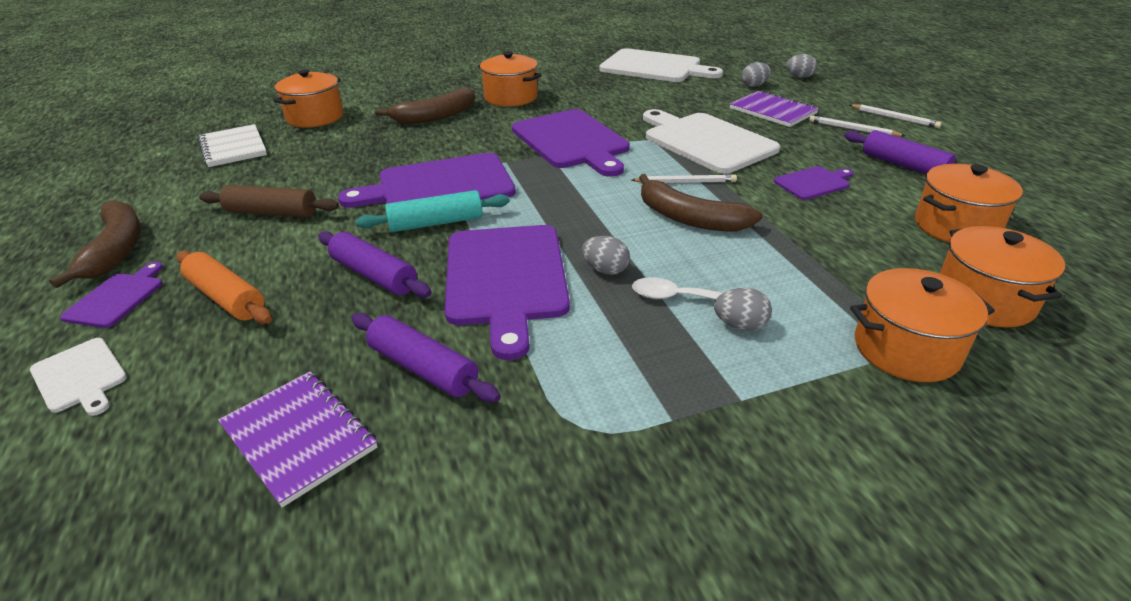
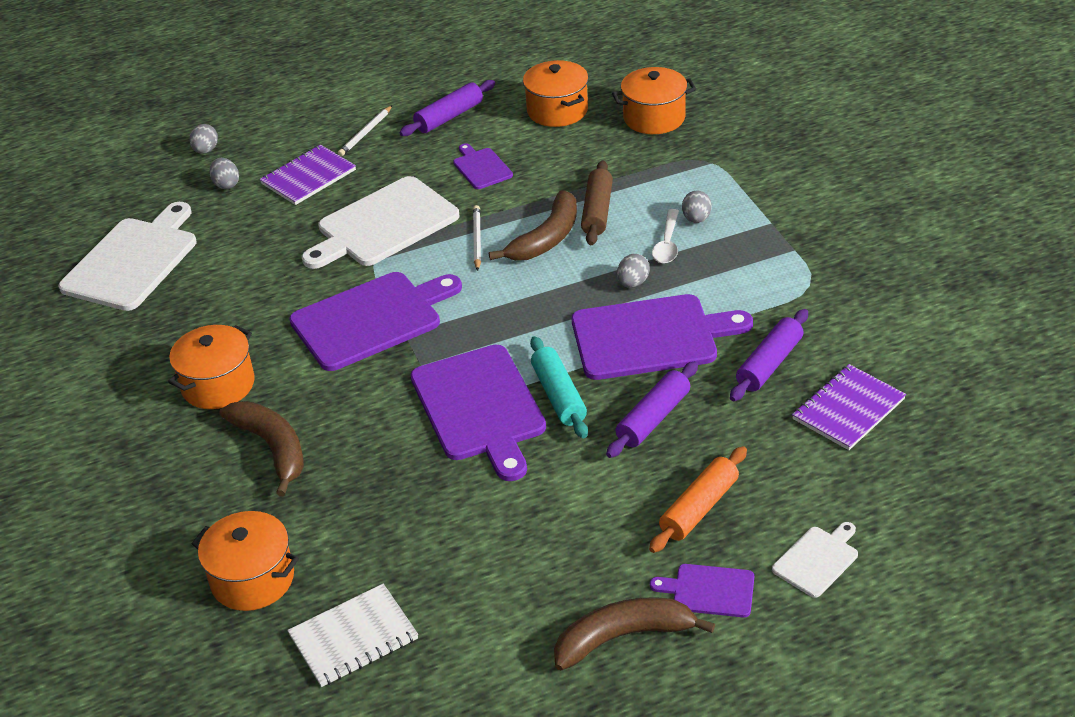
camera: 90 degrees left, 5 degrees up
brown rolling pin [199,185,339,218] -> brown rolling pin moved to [581,160,613,245]
white pencil [850,104,942,128] -> none
orange pot [850,268,995,382] -> none

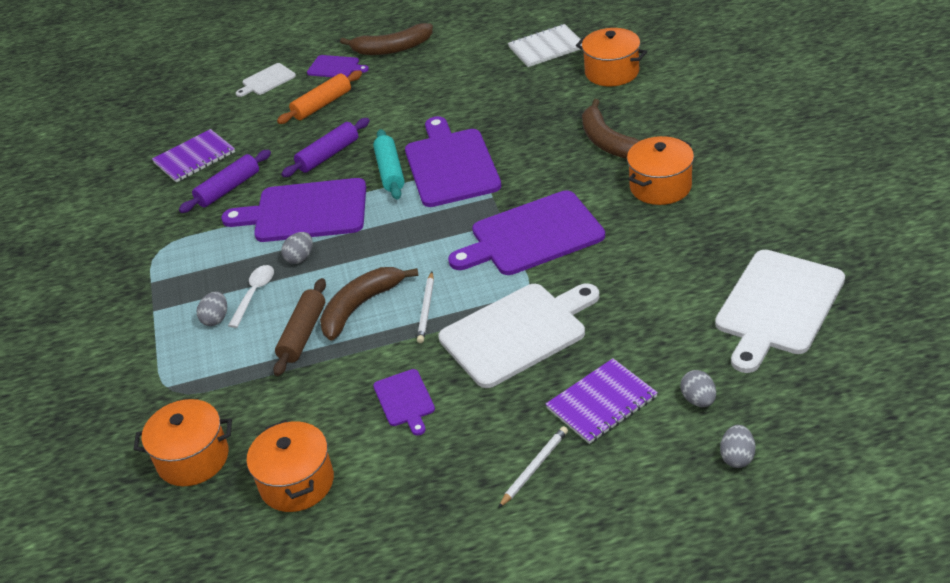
camera: 170 degrees left, 0 degrees up
purple rolling pin [400,80,495,136] -> none

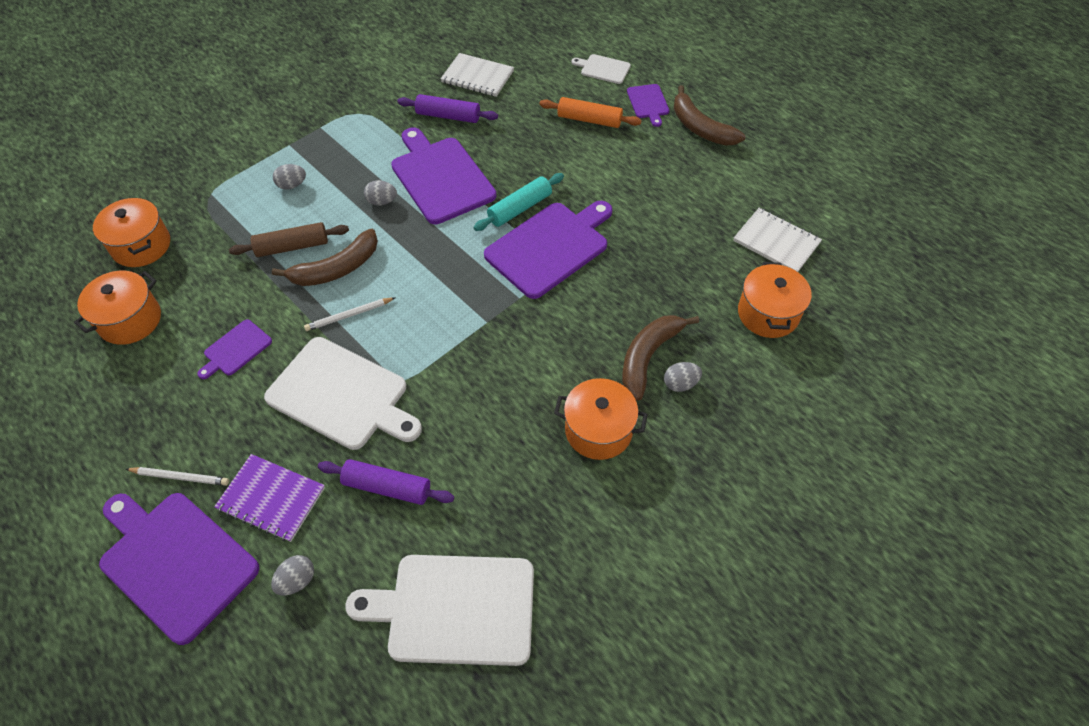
camera: 55 degrees right, 15 degrees up
purple notebook [152,129,235,183] -> white notebook [440,53,514,97]
white spoon [228,265,274,328] -> none
purple rolling pin [281,118,370,177] -> purple rolling pin moved to [318,459,454,505]
brown banana [320,267,418,341] -> brown banana turned 135 degrees clockwise [272,229,378,286]
purple cutting board [448,190,605,275] -> purple cutting board moved to [99,493,260,645]
grey egg [720,425,756,468] -> grey egg moved to [664,362,702,392]

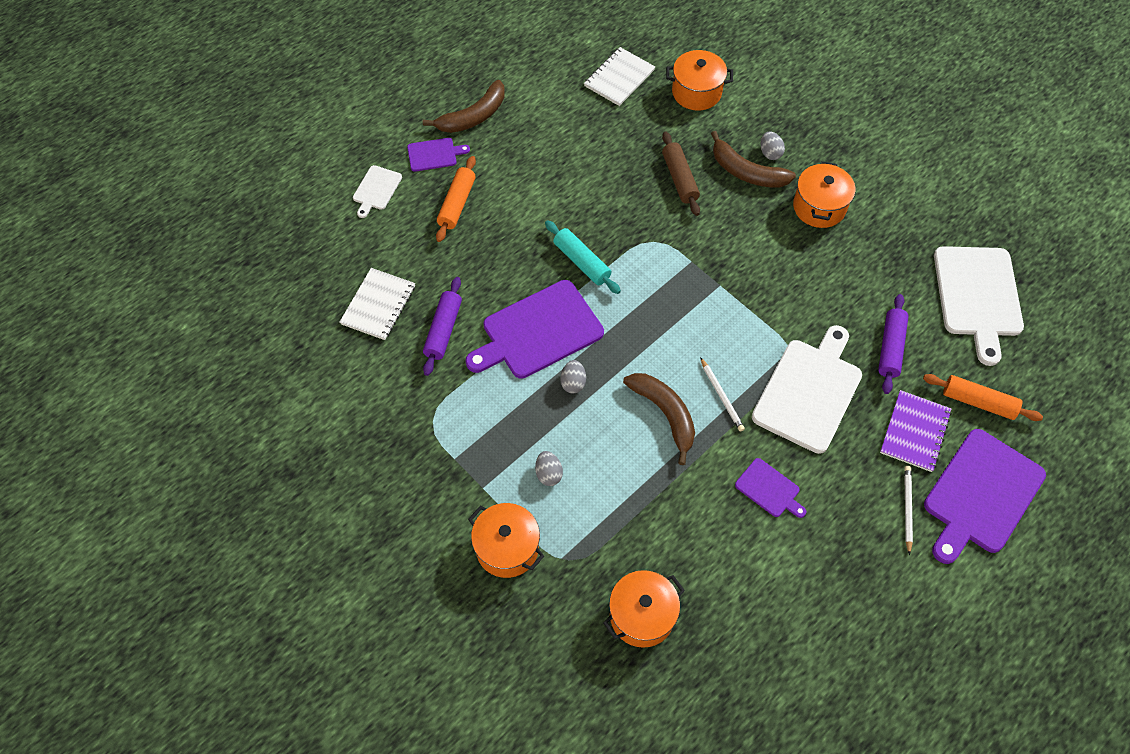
camera: 90 degrees left, 5 degrees up
orange pot [74,271,161,345] -> orange pot moved to [468,503,544,578]
brown rolling pin [229,222,349,257] -> brown rolling pin moved to [662,132,700,216]
grey egg [271,555,314,595] -> orange rolling pin [923,374,1043,421]
purple cutting board [484,201,612,299] -> none

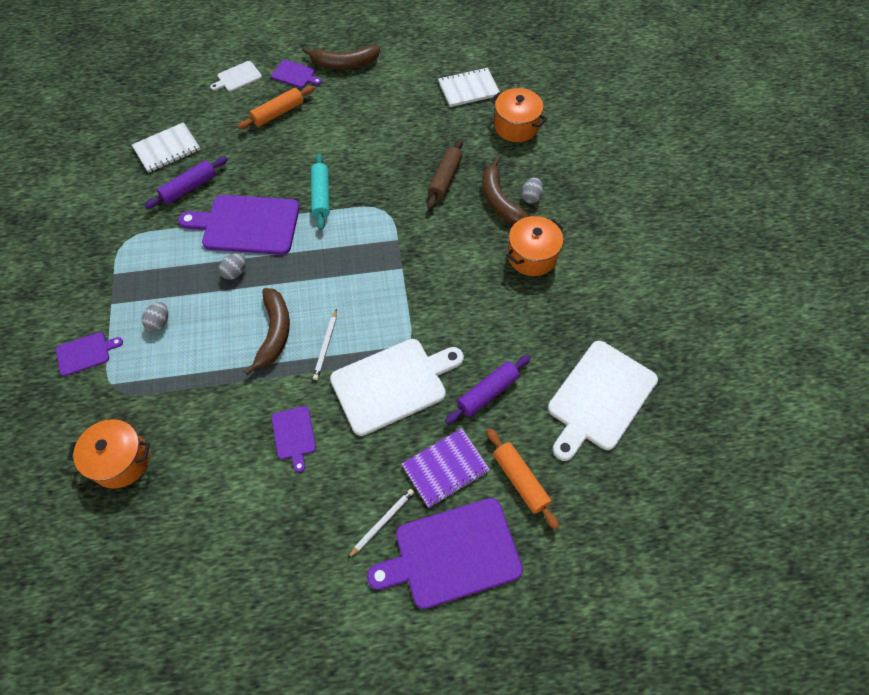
camera: 35 degrees right, 0 degrees up
orange pot [468,503,544,578] -> purple cutting board [56,332,123,376]

